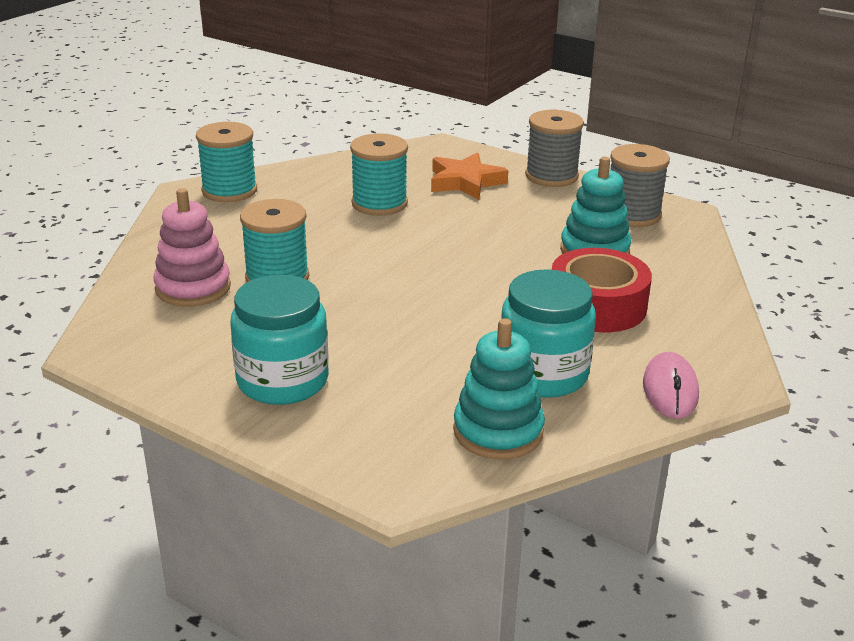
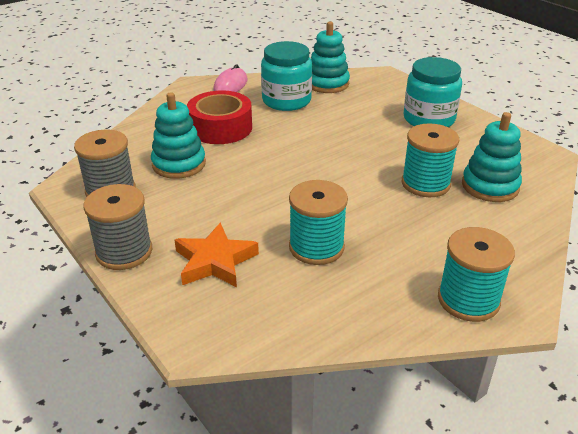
camera: 160 degrees left, 5 degrees up
pink stacking toy [153,188,231,307] -> turquoise stacking toy [462,112,522,202]

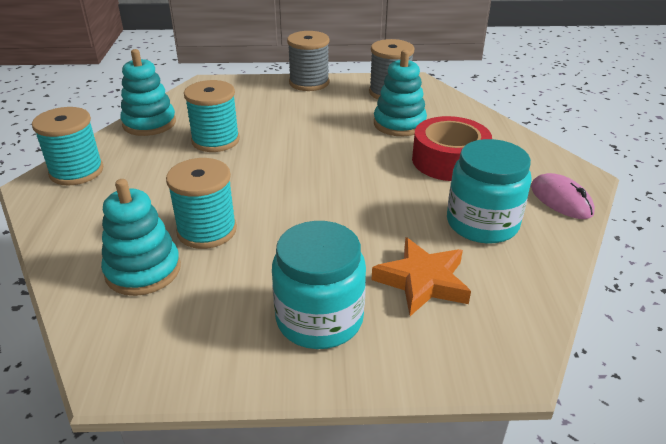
camera: 125 degrees right, 0 degrees up
orange star [174,222,259,287] -> orange star moved to [372,237,471,316]
turquoise stacking toy [311,21,350,93] -> turquoise stacking toy moved to [120,49,176,136]

